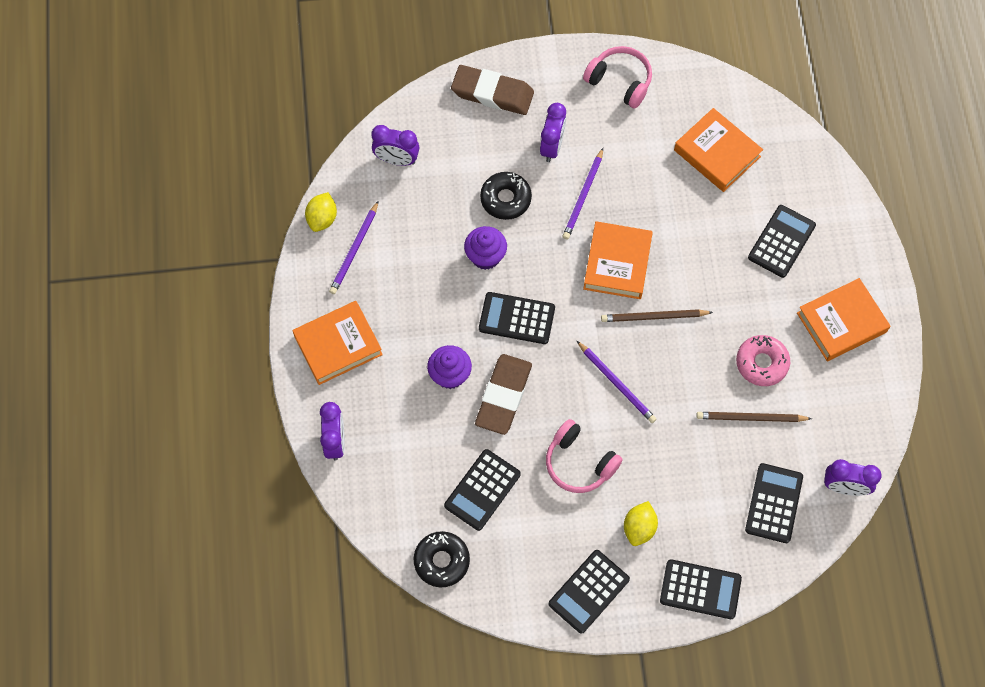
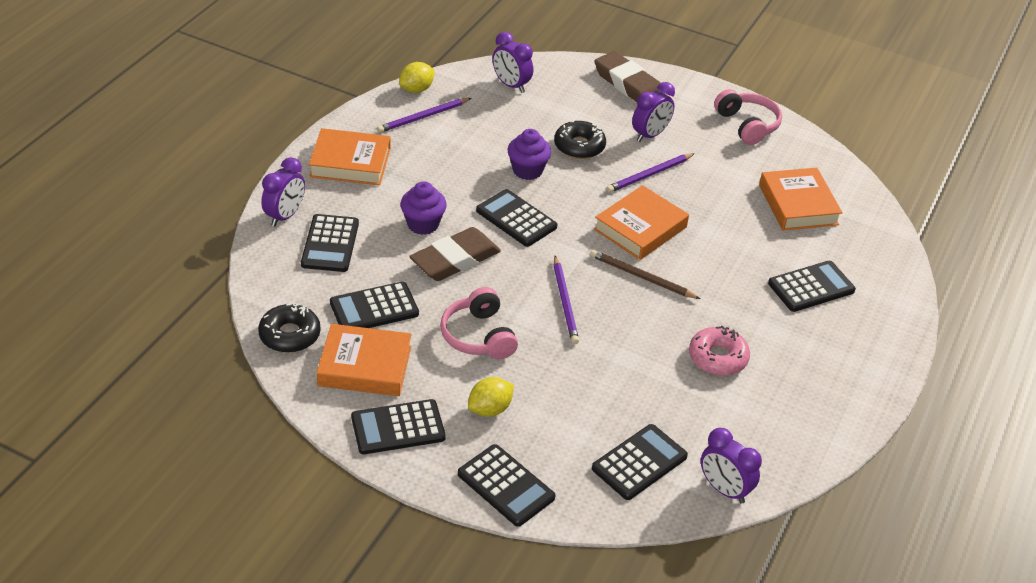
camera: 30 degrees right, 25 degrees down
brown pencil [697,412,812,422] -> none
orange book [797,278,890,361] -> orange book moved to [317,324,412,396]
none -> black calculator [301,214,359,272]

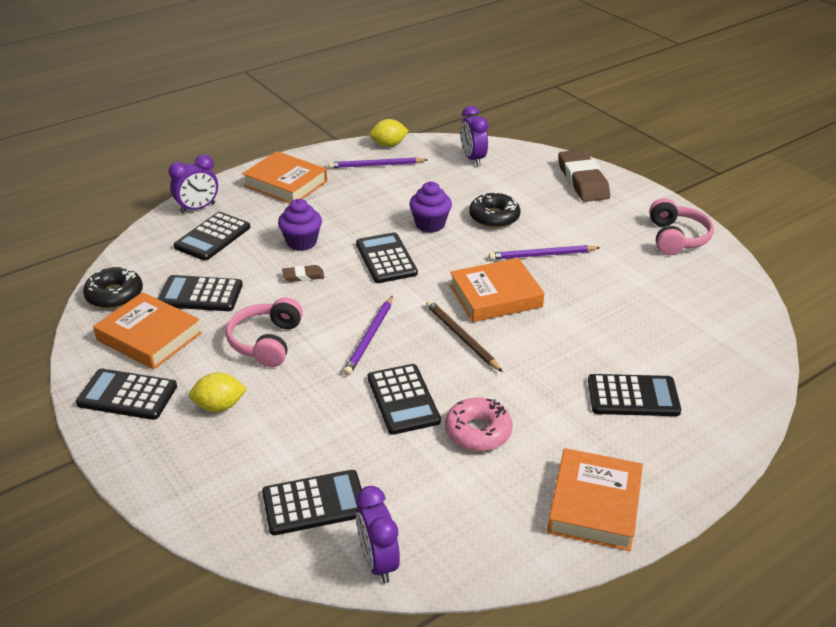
camera: 30 degrees right, 5 degrees down
brown eraser [409,227,501,281] -> brown eraser [282,265,324,282], size x0.46
black calculator [458,444,555,527] -> black calculator moved to [368,364,441,435]
purple clock [632,82,675,142] -> none
orange book [759,168,843,231] -> orange book moved to [547,448,643,551]

